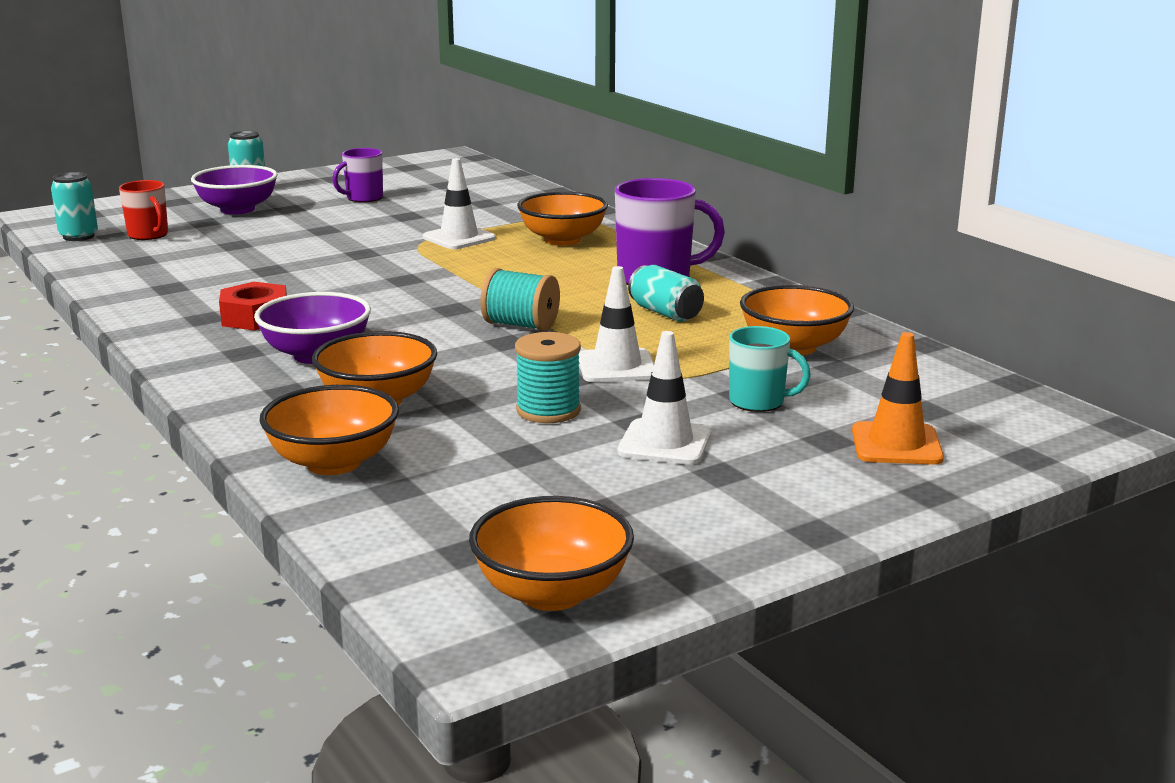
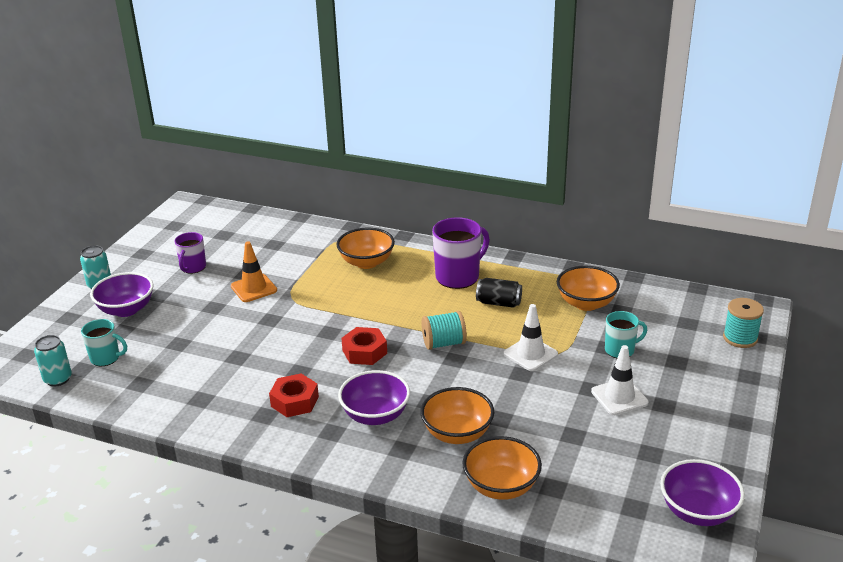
camera: 35 degrees left, 10 degrees up
red mug [119,180,168,240] -> turquoise mug [81,319,127,366]
white traffic cone [423,158,496,249] -> none
orange bowl [469,496,634,611] -> purple bowl [660,459,745,526]
turquoise spool [515,332,581,423] -> turquoise spool moved to [723,298,764,348]
turquoise can [628,265,704,322] -> black can [476,278,522,308]
orange traffic cone [852,332,944,465] -> orange traffic cone moved to [231,242,277,302]
none -> red nut [341,327,387,365]

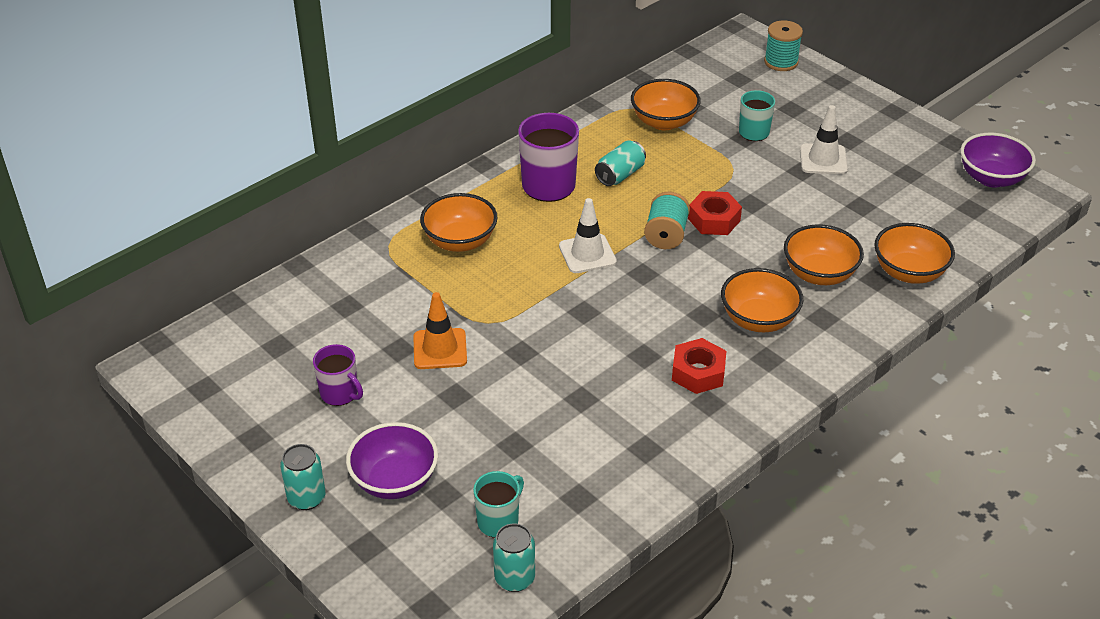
camera: 65 degrees left, 10 degrees up
purple bowl [338,370,410,425] -> orange bowl [721,268,803,332]
red nut [341,327,387,365] -> red nut moved to [688,191,742,235]
black can [476,278,522,308] -> turquoise can [595,140,646,186]
white traffic cone [504,304,558,371] -> white traffic cone moved to [559,198,617,273]

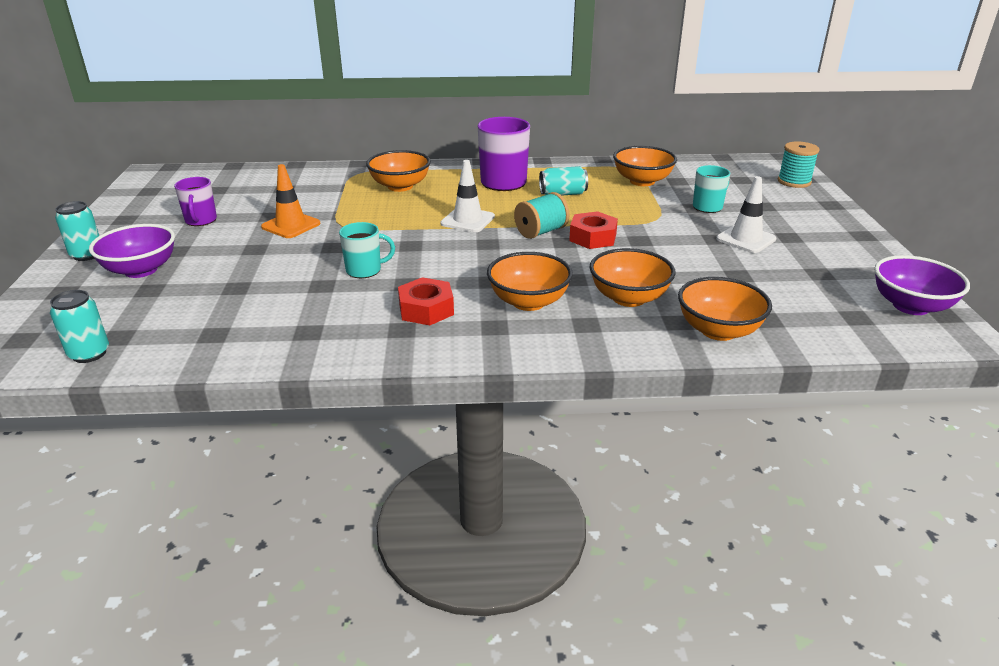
camera: 40 degrees right, 10 degrees down
turquoise mug [473,471,524,538] -> turquoise mug moved to [339,222,395,278]

